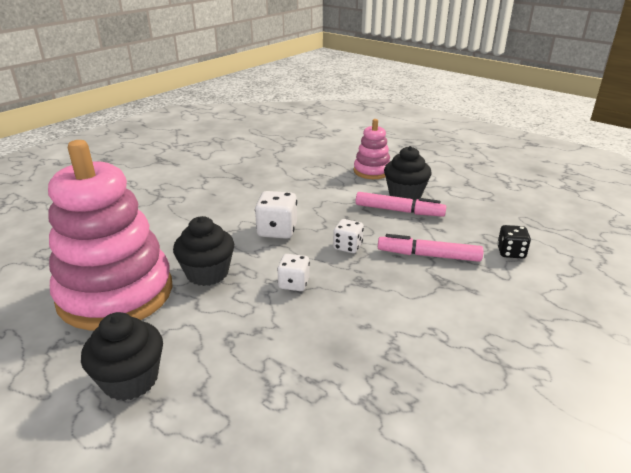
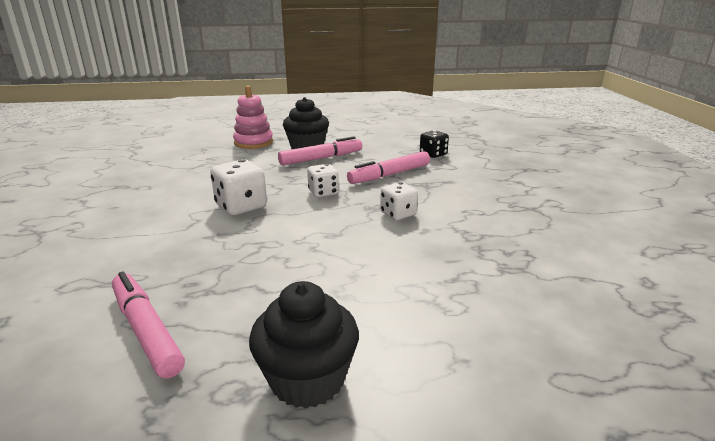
camera: 45 degrees left, 5 degrees down
pink stacking toy [48,140,172,330] -> pink marker [112,272,185,378]
black cupcake [173,216,234,286] -> none
white dice [277,254,310,291] -> white dice moved to [380,182,418,220]

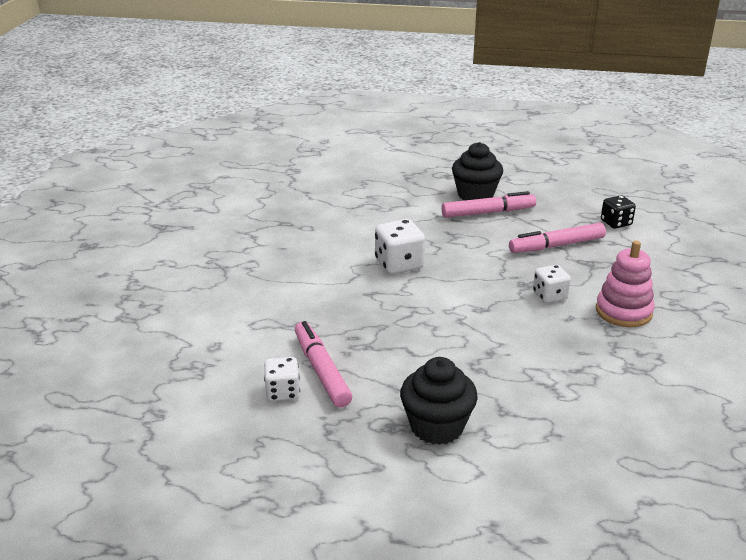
camera: 15 degrees right, 5 degrees up
pink stacking toy [233,86,273,149] -> pink stacking toy moved to [596,240,655,327]
white dice [307,164,339,197] -> white dice moved to [264,357,300,401]

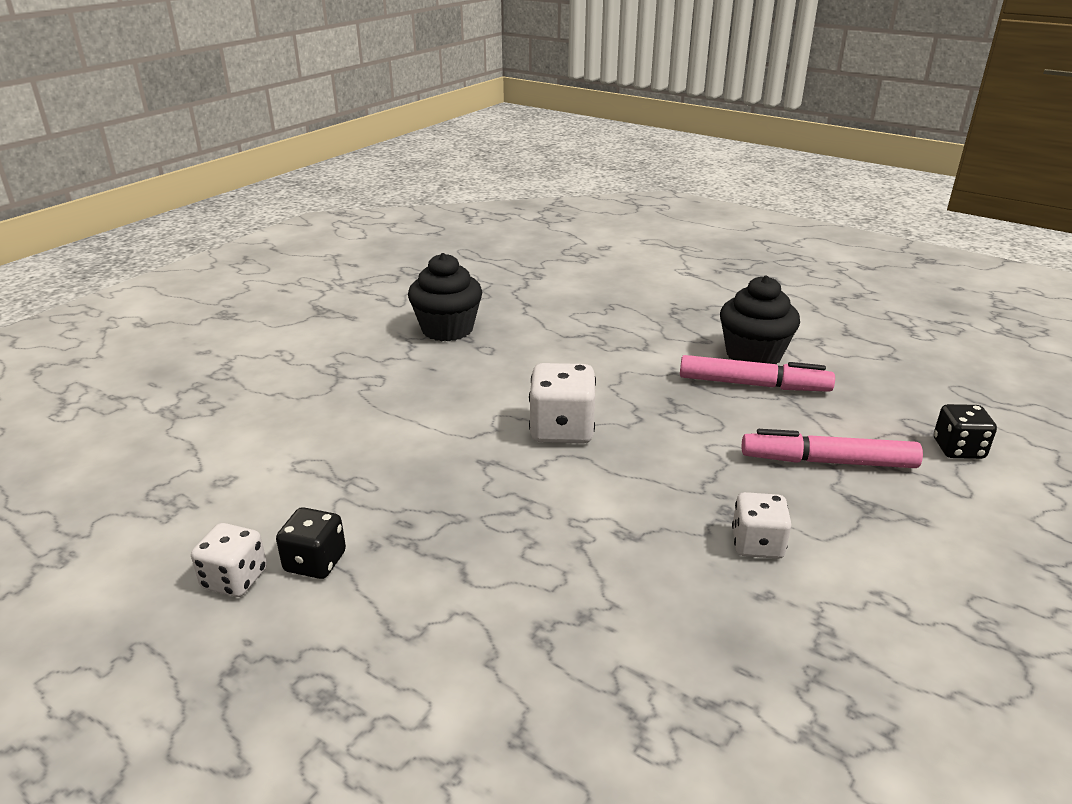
camera: 25 degrees right, 0 degrees up
pink marker [295,321,352,408] -> black dice [276,507,346,579]
black cupcake [400,357,478,445] -> black cupcake moved to [408,253,482,341]
pink stacking toy [596,240,655,327] -> none

